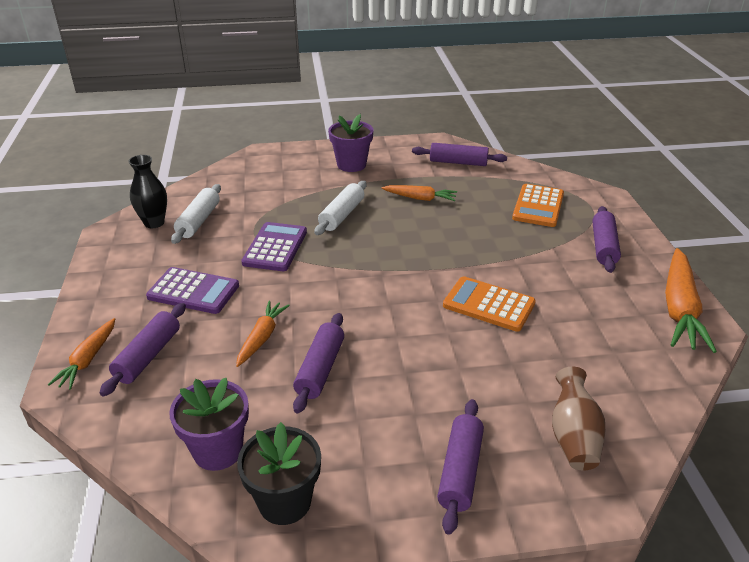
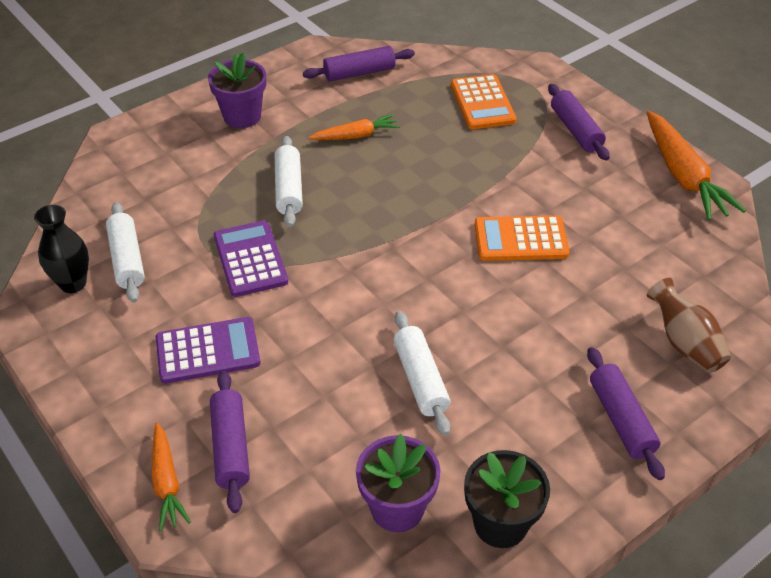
camera: 30 degrees left, 10 degrees up
orange carrot [236,301,290,367] -> none
purple rolling pin [293,313,344,413] -> white rolling pin [394,311,450,436]

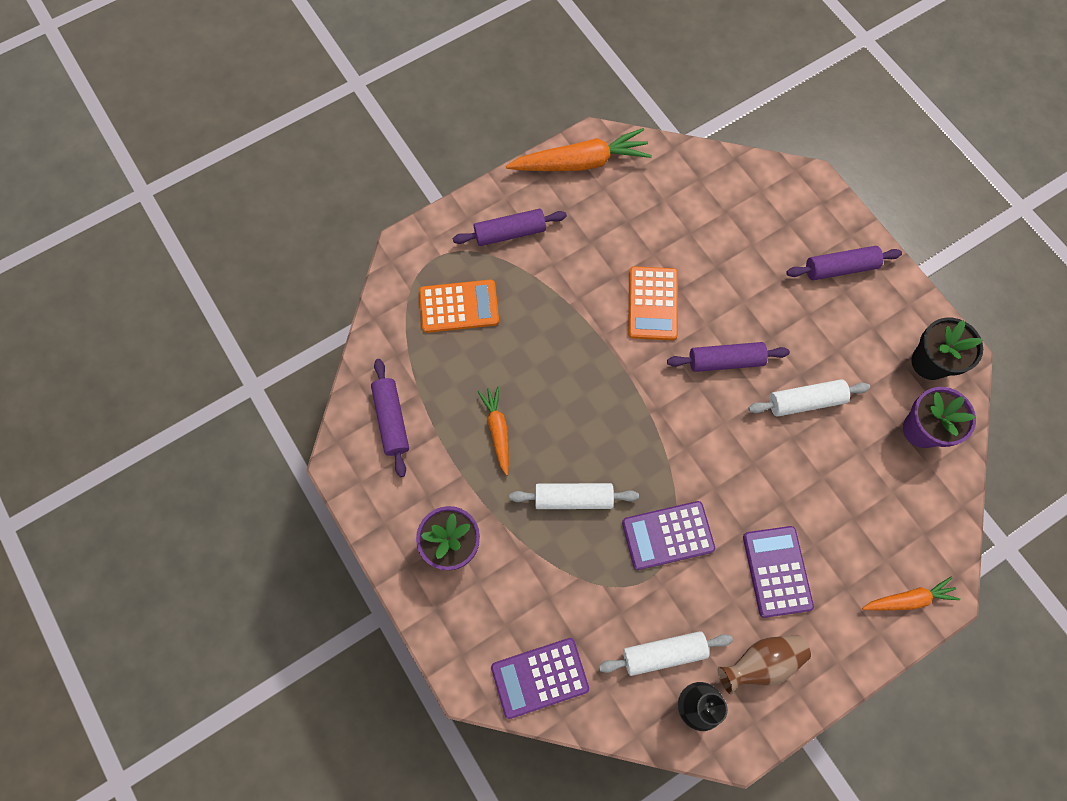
camera: 85 degrees left, 25 degrees up
purple rolling pin [210,371,250,513] -> purple rolling pin moved to [667,342,790,372]
brown vase [647,278,731,373] -> brown vase moved to [718,635,811,694]
none -> purple calculator [491,638,589,719]

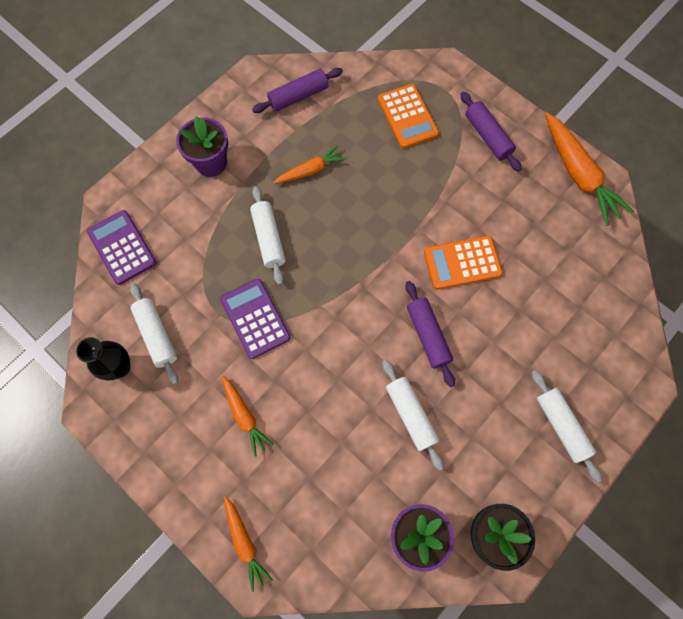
camera: 75 degrees right, 0 degrees up
brown vase [718,635,811,694] -> none
purple calculator [743,526,814,618] -> orange carrot [221,375,274,457]
purple rolling pin [786,246,902,280] -> white rolling pin [532,370,602,482]

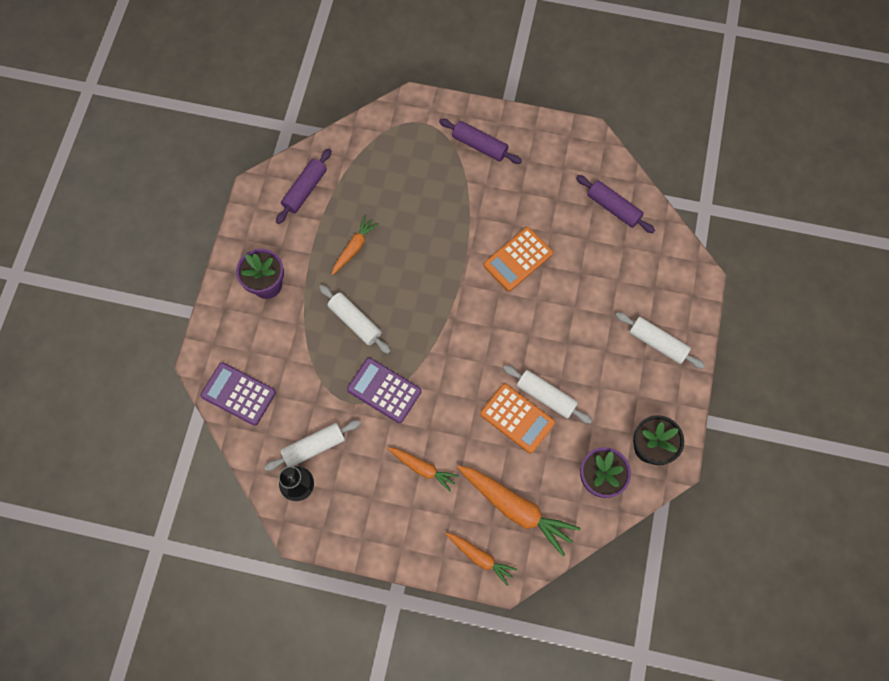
camera: 30 degrees left, 0 degrees up
white rolling pin [130,283,178,385] -> white rolling pin turned 60 degrees counterclockwise [264,420,361,471]
orange calculator [378,84,439,149] -> orange calculator moved to [480,384,555,453]
purple rolling pin [406,281,455,387] -> purple rolling pin moved to [576,175,655,233]
orange carrot [545,112,634,226] -> orange carrot moved to [457,465,580,556]

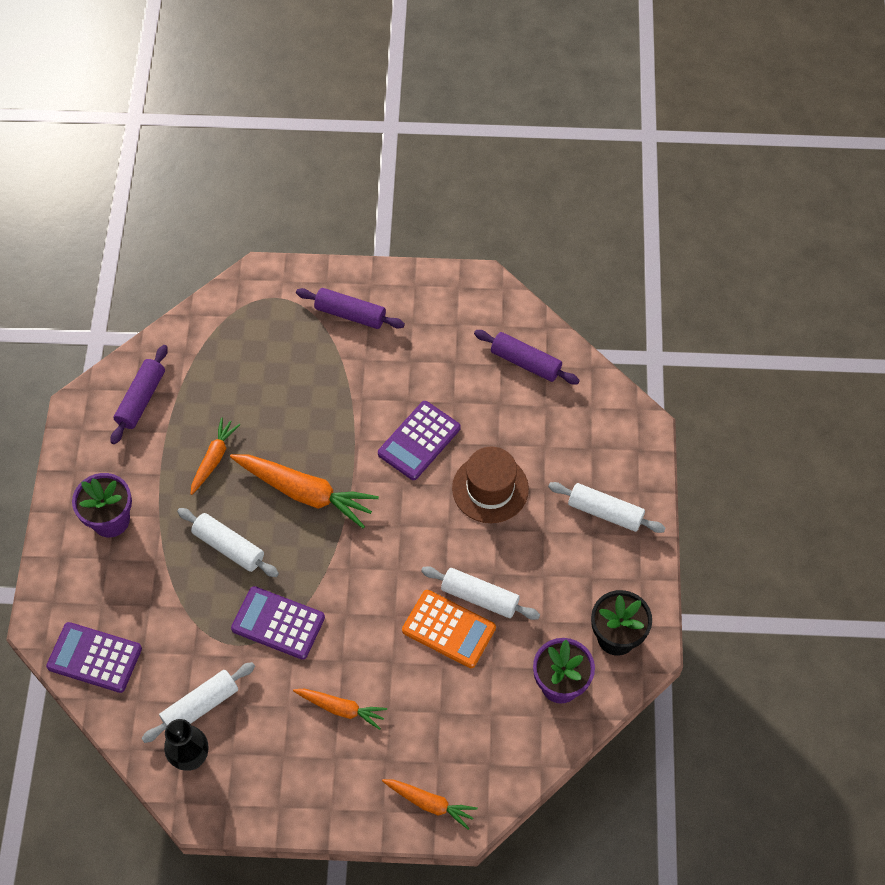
camera: 10 degrees left, 10 degrees down
orange carrot [457,465,580,556] -> orange carrot moved to [230,454,379,528]
orange calculator [484,227,553,291] -> purple calculator [378,401,461,480]
none -> brown hat [452,447,529,523]

